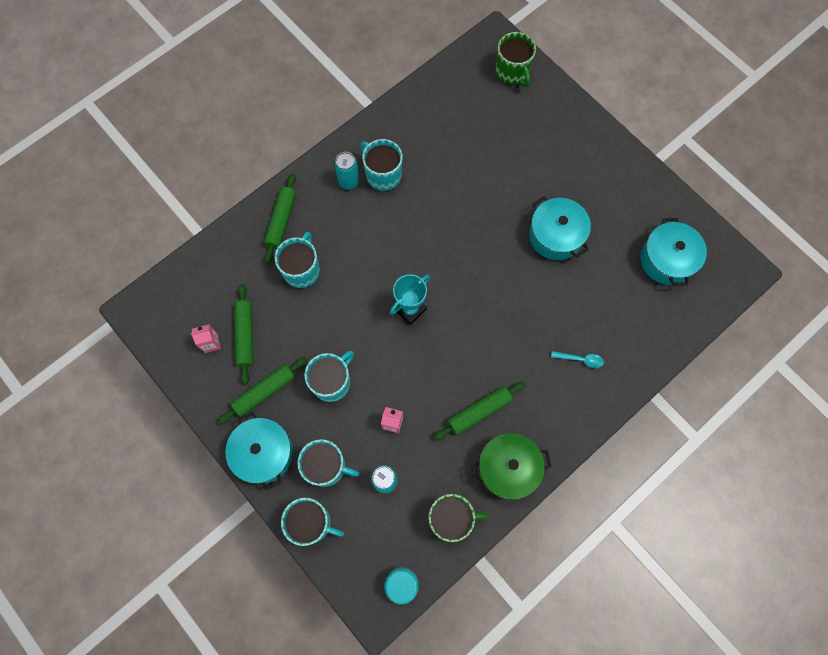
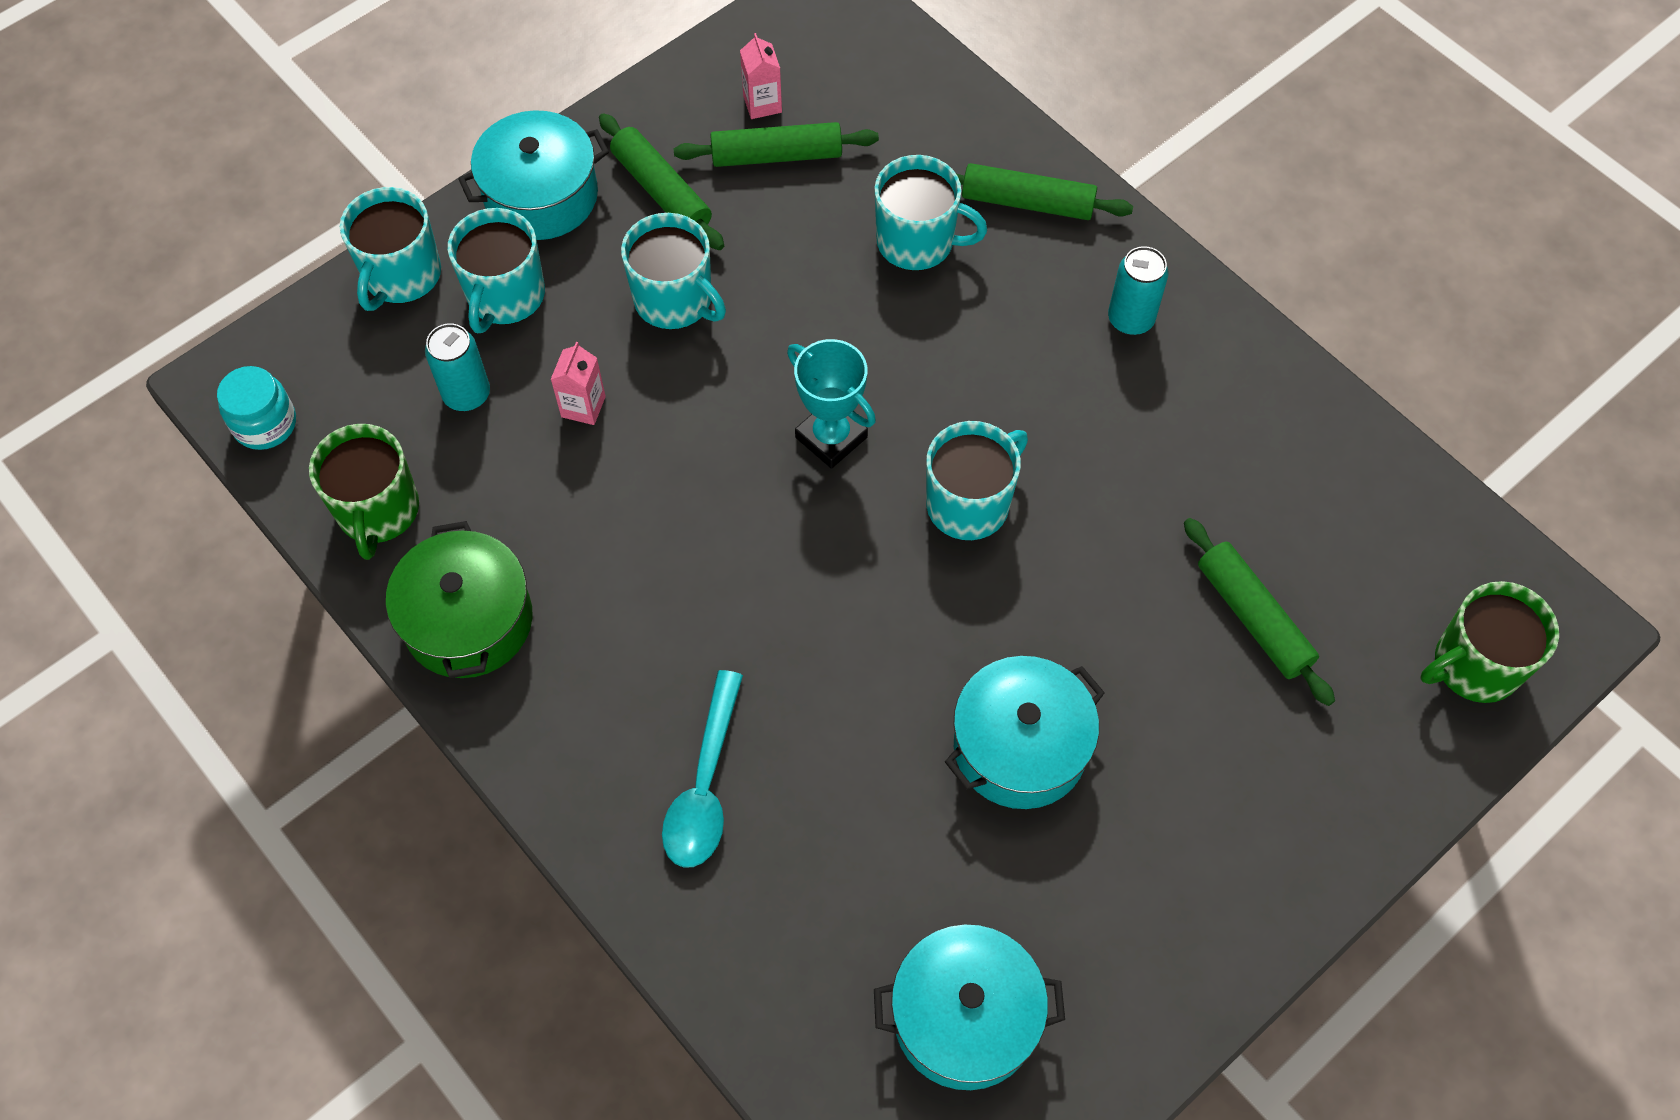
camera: 90 degrees right, 10 degrees down
turquoise mug [360,139,403,191] -> turquoise mug moved to [926,421,1028,540]
green rolling pin [434,381,526,440] -> green rolling pin moved to [1184,518,1335,706]
turquoise spoon [551,351,604,368] -> turquoise spoon [662,670,743,868], size x1.72

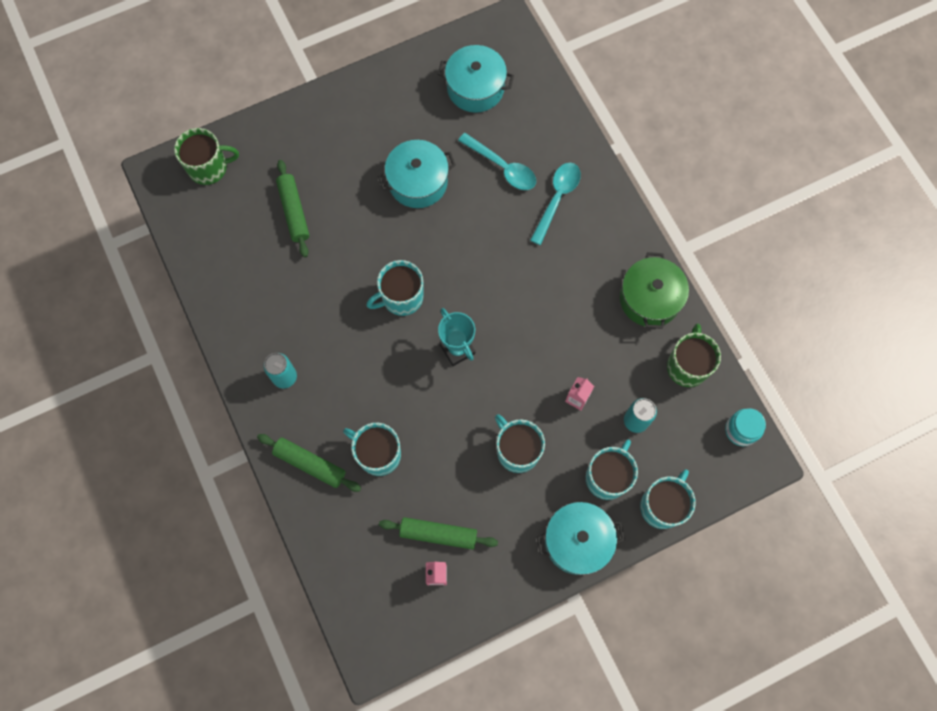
camera: 165 degrees left, 10 degrees up
green rolling pin [599,113,724,250] -> none
none -> turquoise spoon [458,133,536,190]

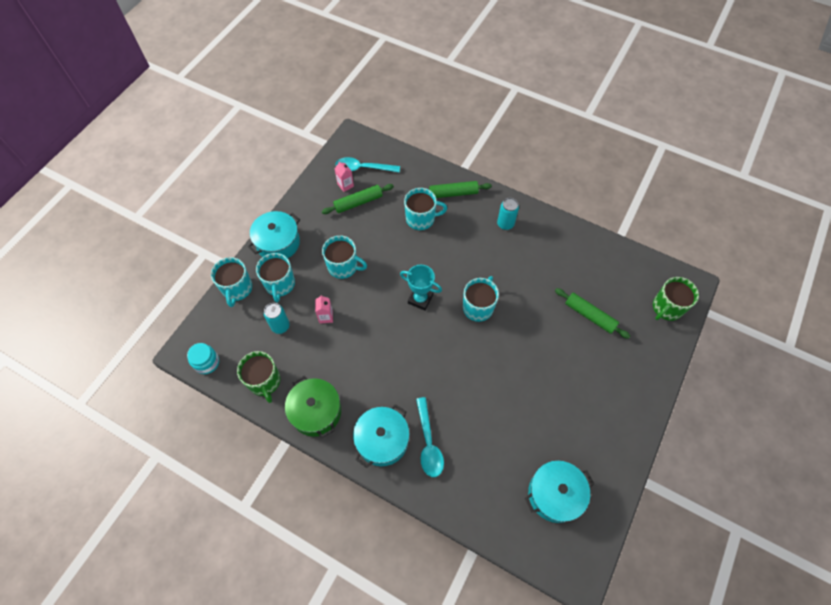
camera: 145 degrees right, 10 degrees down
turquoise pot [378,140,456,208] -> turquoise pot moved to [353,404,410,468]
turquoise spoon [458,133,536,190] -> turquoise spoon moved to [336,157,400,173]

